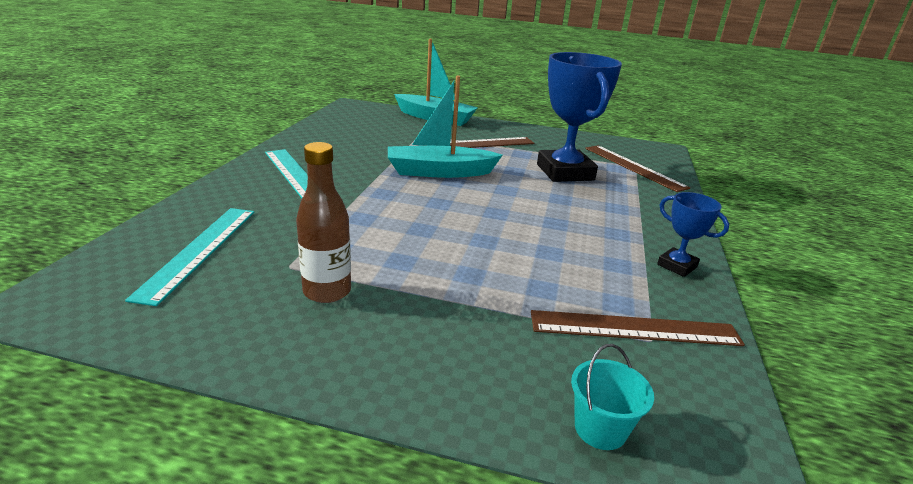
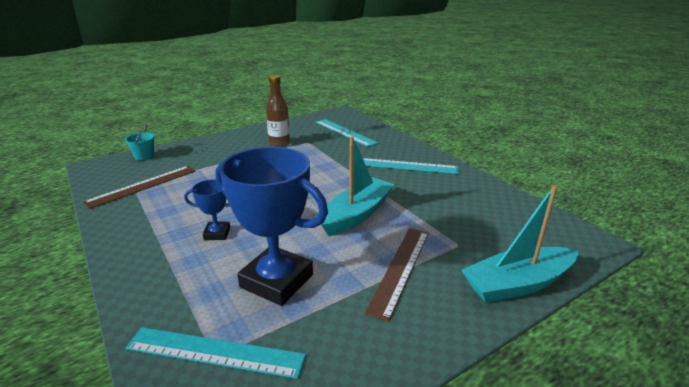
camera: 135 degrees right, 0 degrees up
brown ruler [585,145,690,192] -> turquoise ruler [126,327,306,379]
blue trophy [657,192,729,277] -> blue trophy moved to [184,179,230,240]

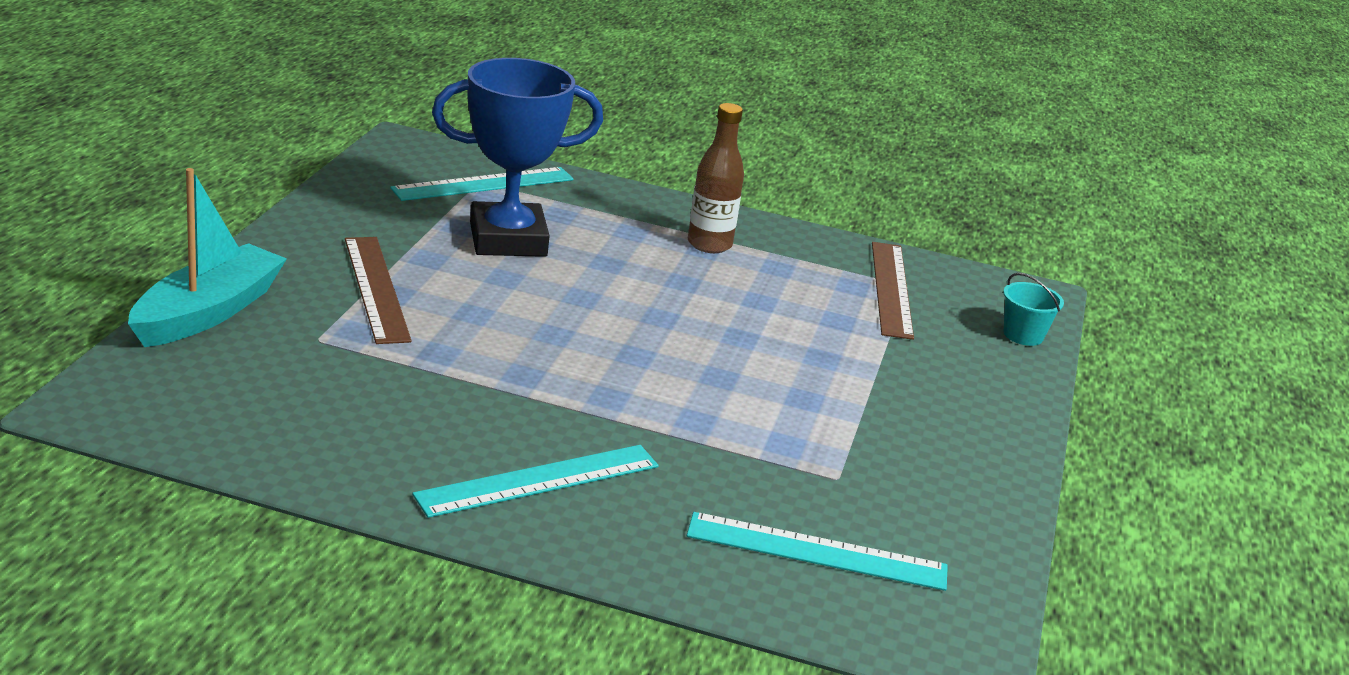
camera: 135 degrees right, 0 degrees up
blue trophy [184,179,230,240] -> none
brown bottle [266,75,290,147] -> brown bottle moved to [688,103,744,253]
turquoise boat [321,136,394,236] -> none

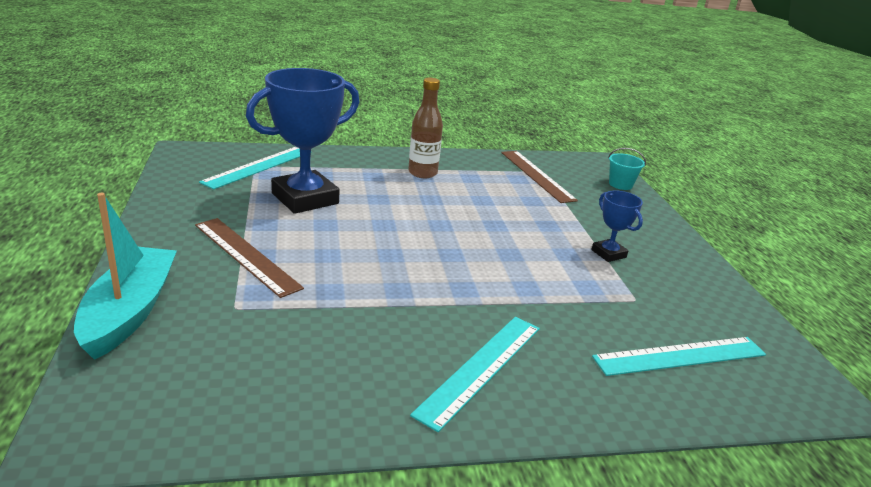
camera: 25 degrees left, 0 degrees up
none -> blue trophy [591,190,643,262]

